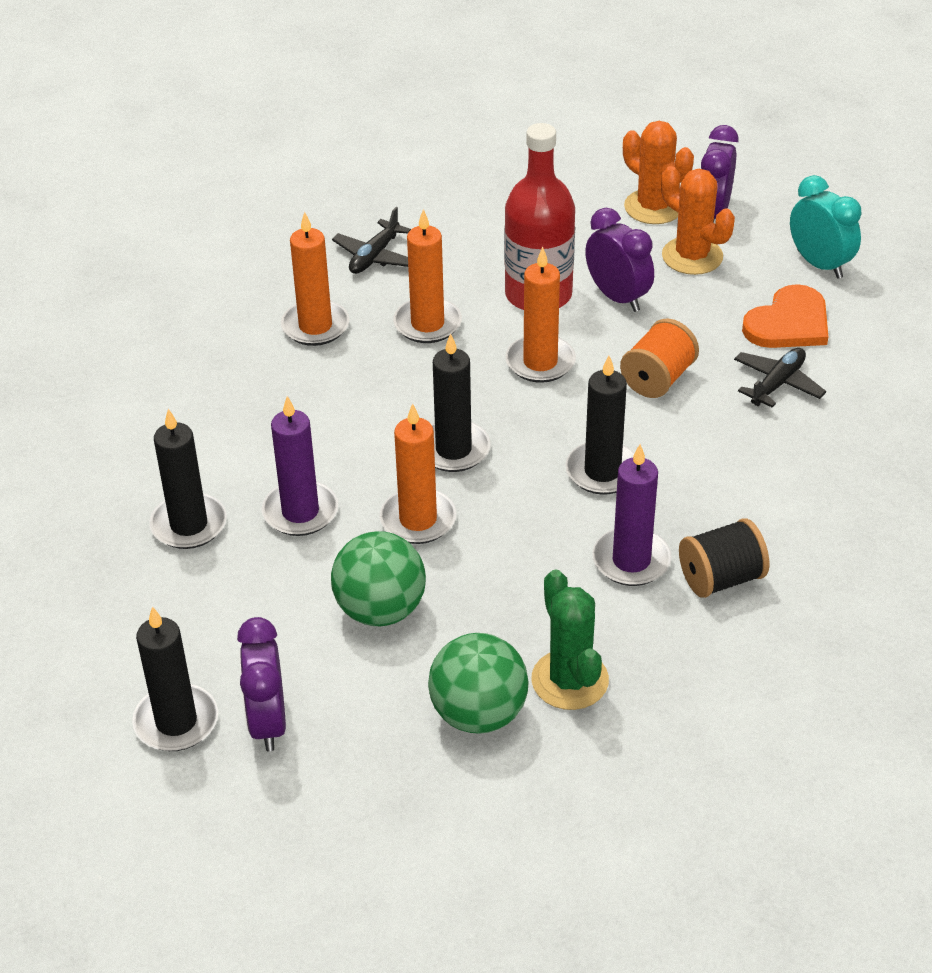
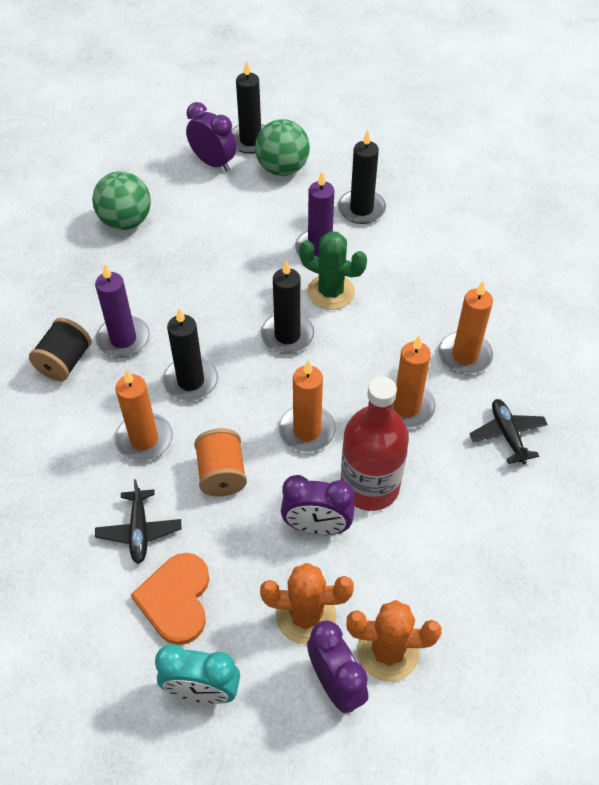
camera: 135 degrees right, 10 degrees up
green ball [331,531,426,626] -> green ball moved to [255,119,310,176]
orange candle [379,403,456,544] -> orange candle moved to [114,369,173,461]
green cactus [531,569,609,710] -> green cactus moved to [299,231,367,310]

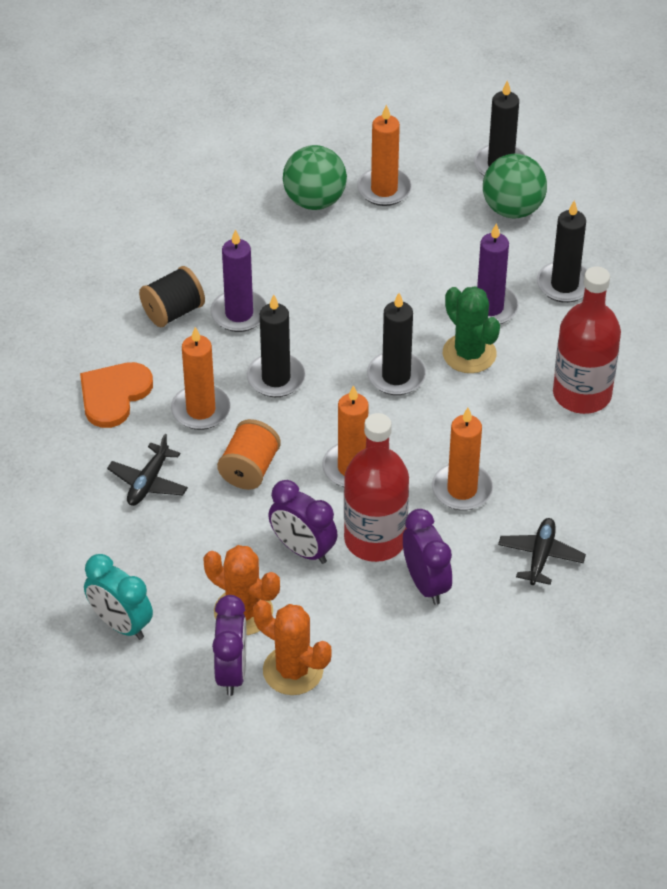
camera: 30 degrees right, 5 degrees down
orange heart [131,553,209,645] -> orange heart moved to [80,362,153,428]
purple clock [186,102,236,172] -> purple clock moved to [403,509,452,605]
orange candle [439,282,493,374] -> orange candle moved to [357,104,412,206]
none -> red bottle [553,266,621,414]

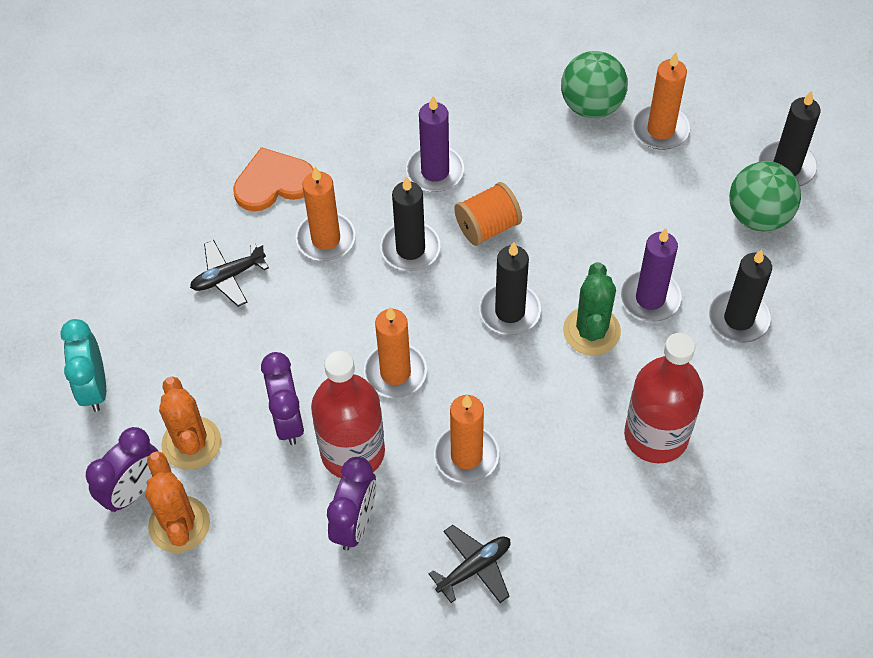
camera: 40 degrees right, 10 degrees up
black spool [139,266,205,327] -> none
orange spool [217,419,281,490] -> orange spool moved to [454,182,522,246]

